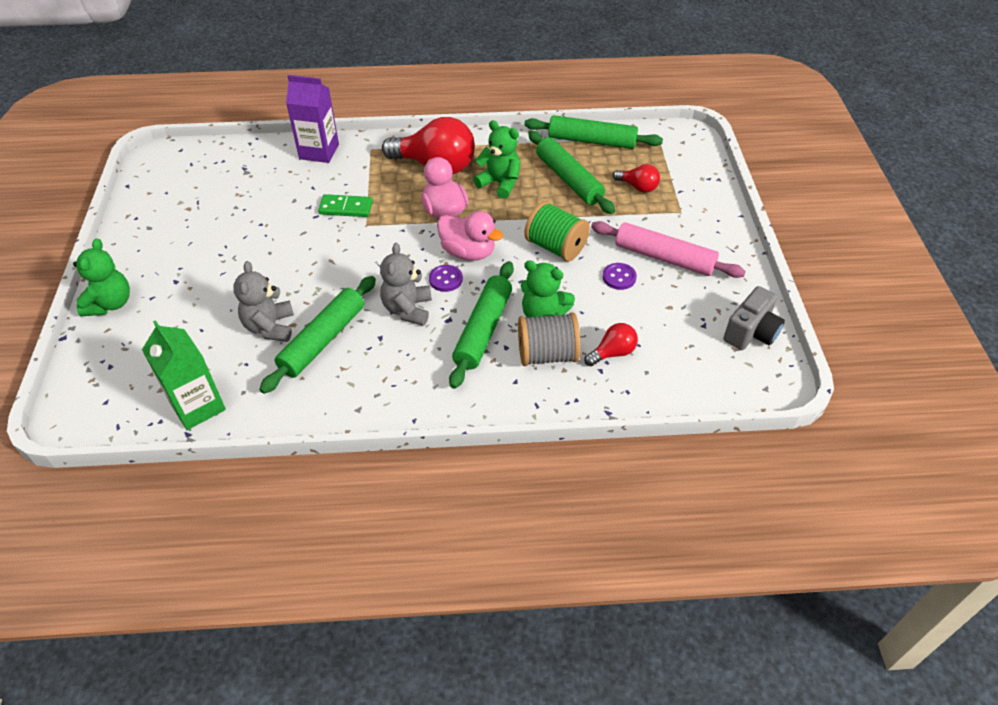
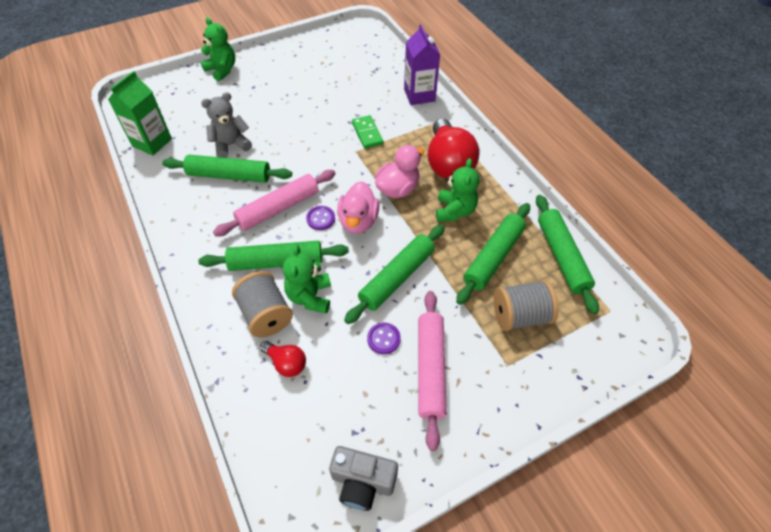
camera: 65 degrees right, 5 degrees up
green teddy bear [73,238,130,316] -> green teddy bear turned 120 degrees counterclockwise [201,18,235,81]
grey teddy bear [380,243,432,326] -> pink rolling pin [213,170,336,237]
green spool [524,201,590,262] -> green rolling pin [344,224,445,324]
red light bulb [613,164,660,193] -> grey spool [494,280,558,331]

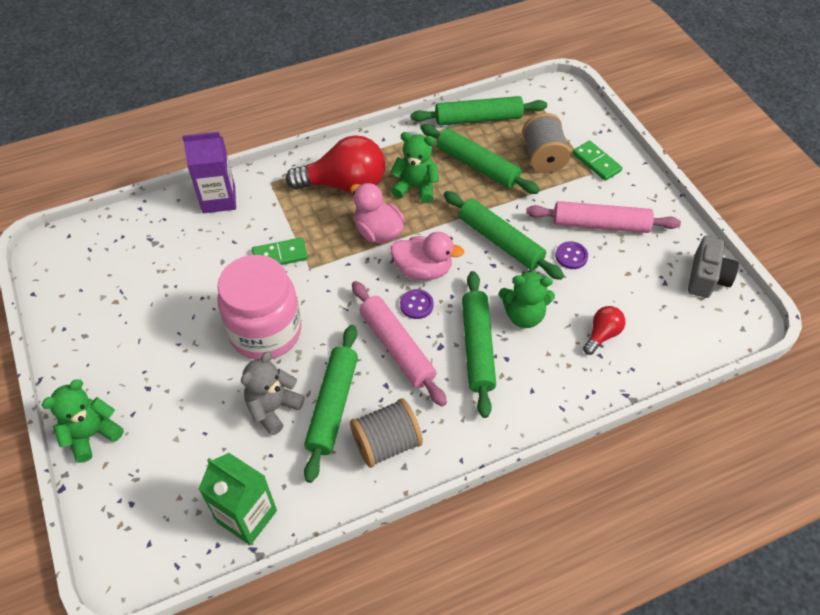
camera: 85 degrees left, 0 degrees up
grey teddy bear [201,92,252,158] -> grey teddy bear turned 60 degrees clockwise [241,351,304,435]
grey spool [232,271,293,337] -> grey spool moved to [350,399,423,468]
none -> pink jar [217,255,302,360]
none -> green domino [572,141,623,181]

